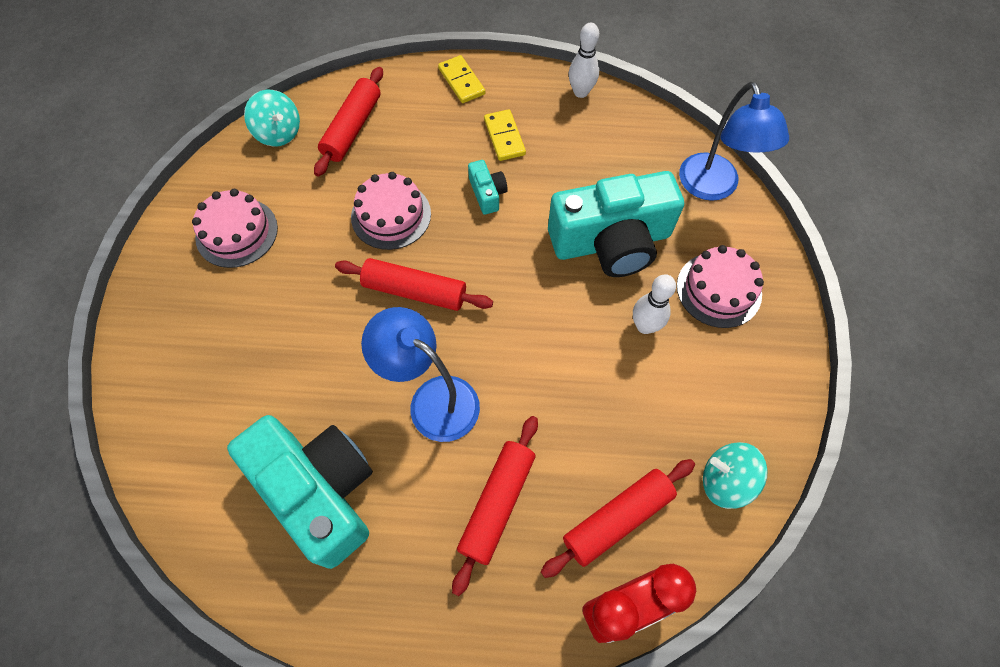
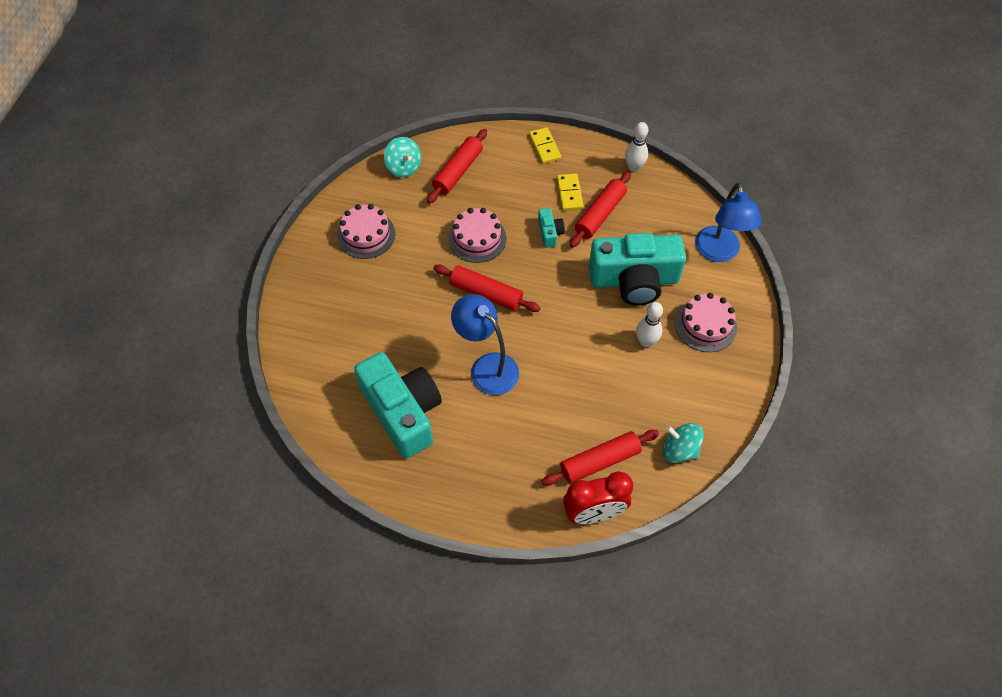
camera: 10 degrees right, 5 degrees down
red rolling pin [452,416,538,596] -> red rolling pin moved to [570,171,631,248]

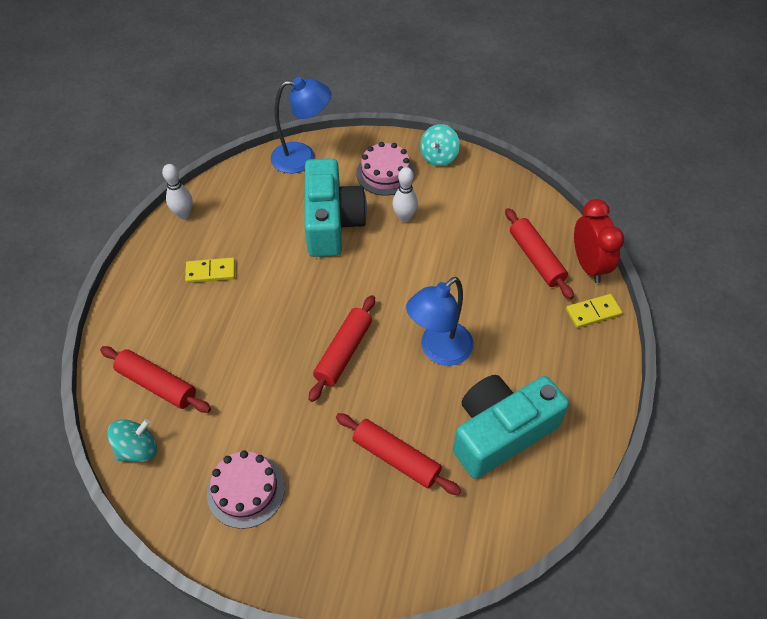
camera: 90 degrees left, 5 degrees down
pink cake [448,208,506,263] -> none
yellow domino [529,127,561,164] -> yellow domino moved to [566,294,622,328]
turquoise camera [538,208,565,248] -> none
red rolling pin [570,171,631,248] -> red rolling pin moved to [336,413,461,495]
turquoise spinning top [663,423,704,463] -> turquoise spinning top moved to [420,124,460,166]

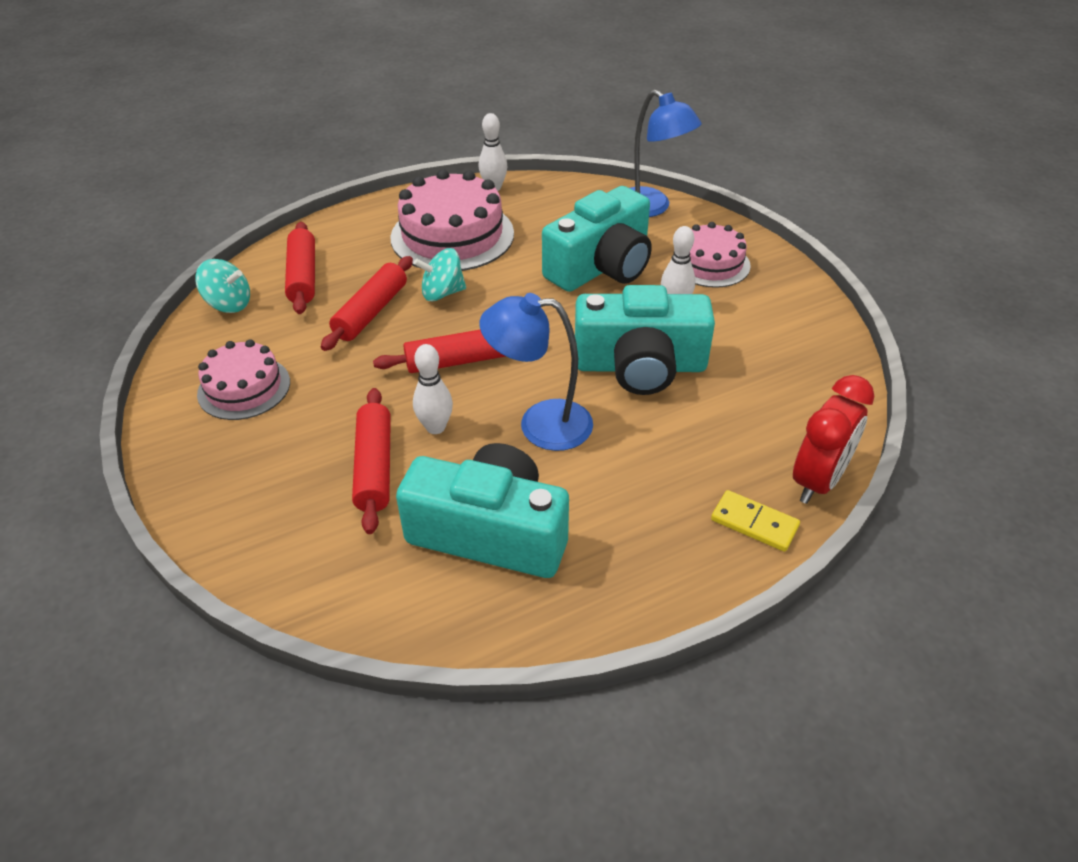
camera: 50 degrees right, 10 degrees down
yellow domino [185,258,235,283] -> pink cake [390,169,514,271]
turquoise spinning top [420,124,460,166] -> turquoise spinning top moved to [414,248,466,301]
red rolling pin [505,208,574,299] -> red rolling pin moved to [321,256,413,351]
none -> white bowling pin [413,344,453,434]
none -> turquoise camera [575,285,715,395]

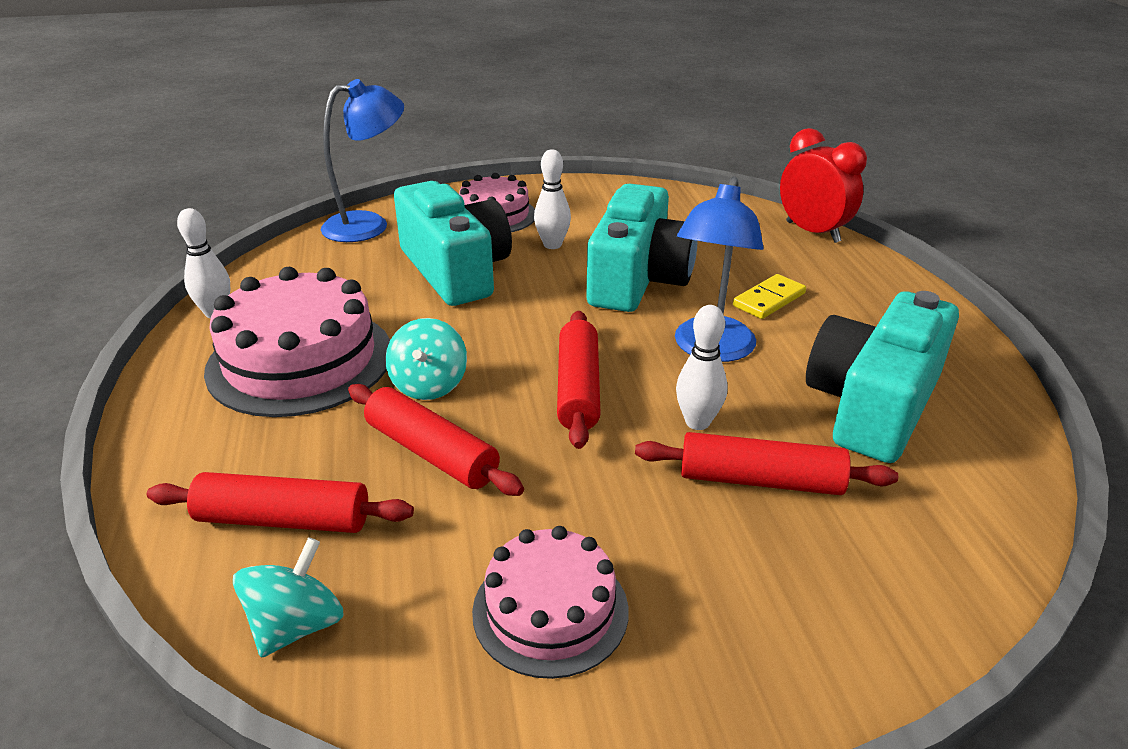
camera: 75 degrees left, 10 degrees down
yellow domino [711,490,800,552] -> yellow domino moved to [733,274,806,319]

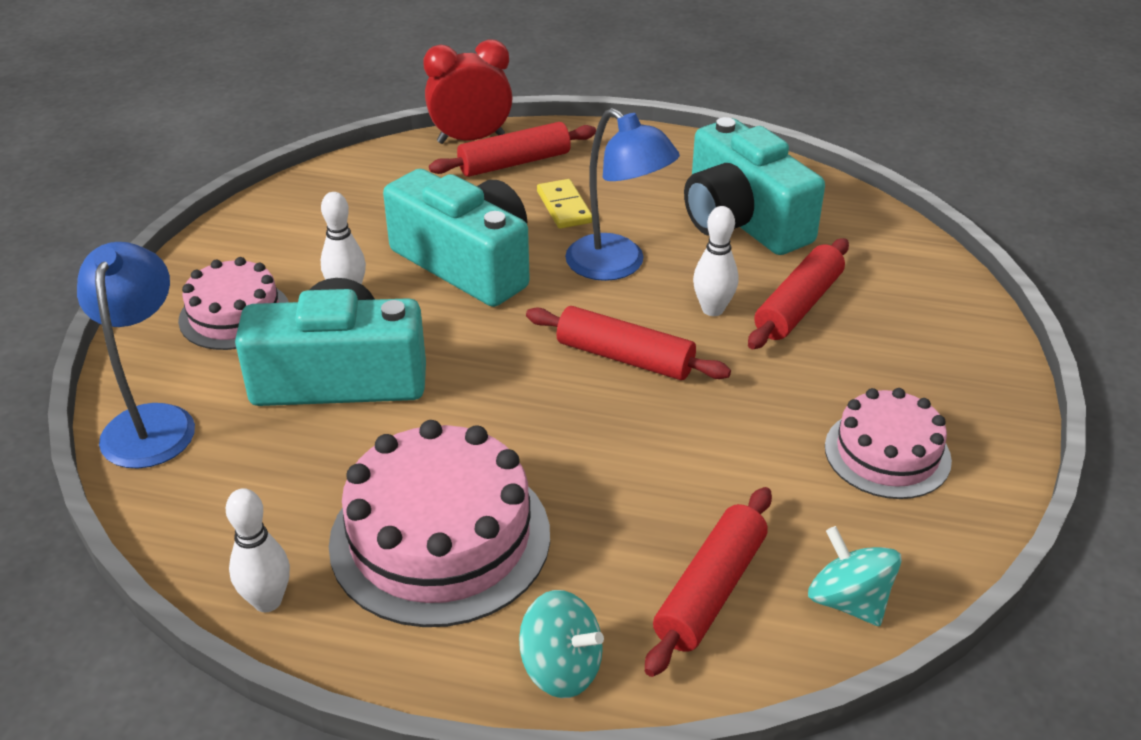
camera: 65 degrees left, 5 degrees up
red rolling pin [348,384,524,496] -> red rolling pin moved to [429,122,596,177]
turquoise spinning top [385,318,467,400] -> turquoise spinning top moved to [519,590,604,698]

